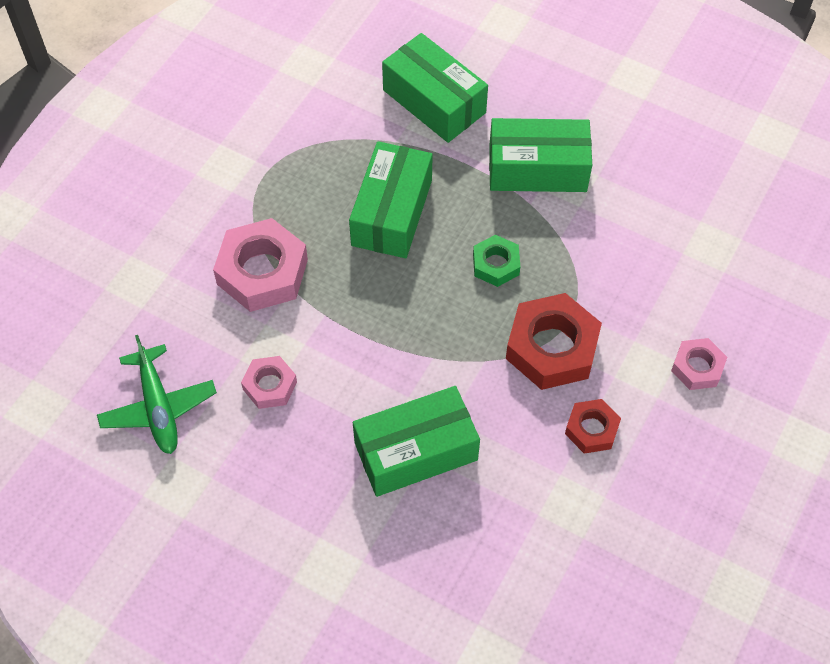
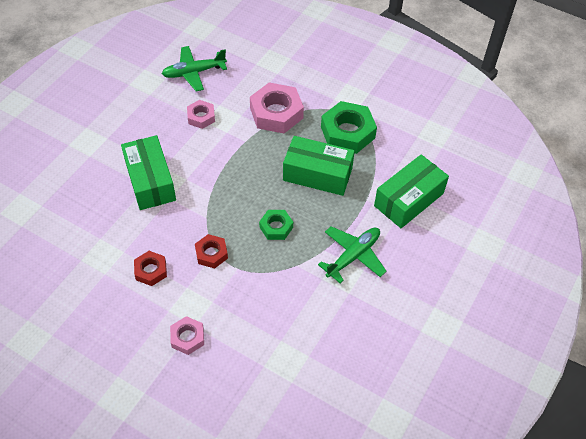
camera: 90 degrees right, 5 degrees down
green box [489,118,592,192] -> green plane [318,226,386,283]
red nut [506,293,602,390] -> red nut [195,234,228,269], size x0.55
none -> green nut [321,101,377,154]

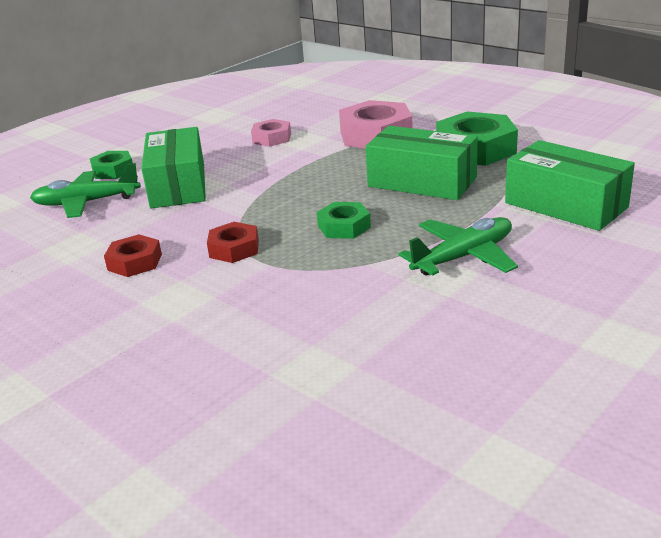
camera: 15 degrees right, 25 degrees down
green plane [162,46,227,92] -> green plane moved to [30,163,141,218]
pink nut [170,316,204,355] -> none
green box [374,154,449,228] -> green box turned 75 degrees clockwise [505,140,635,231]
none -> green nut [90,151,133,179]

